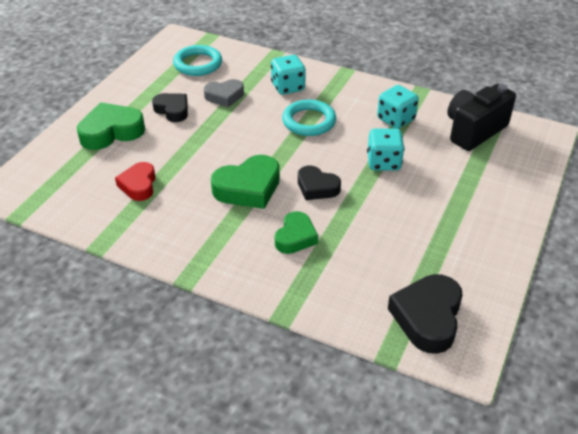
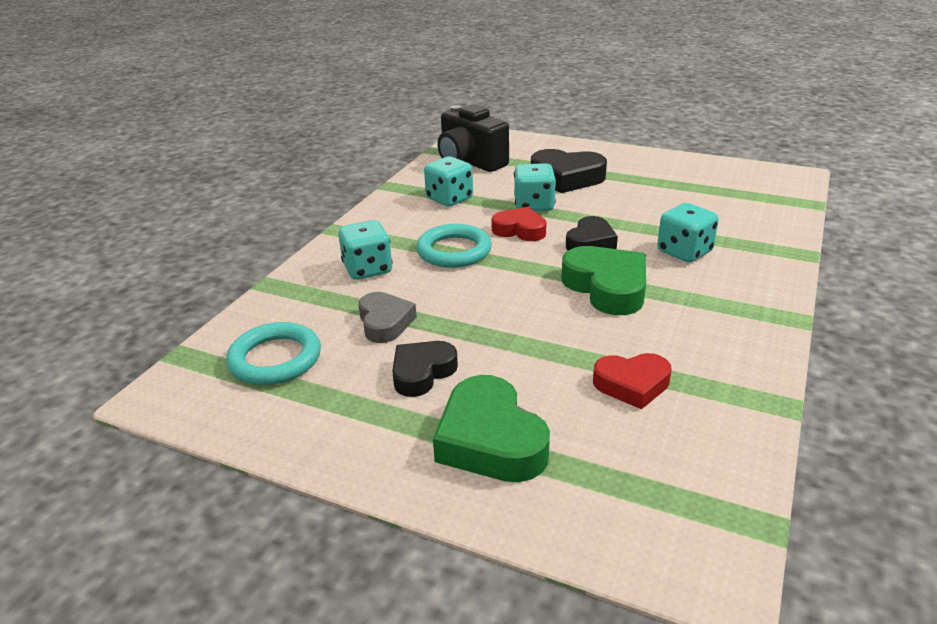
camera: 90 degrees left, 10 degrees down
green heart [275,211,318,254] -> turquoise dice [657,203,719,262]
black heart [388,274,463,354] -> black heart moved to [531,149,607,193]
none -> red heart [491,207,546,241]

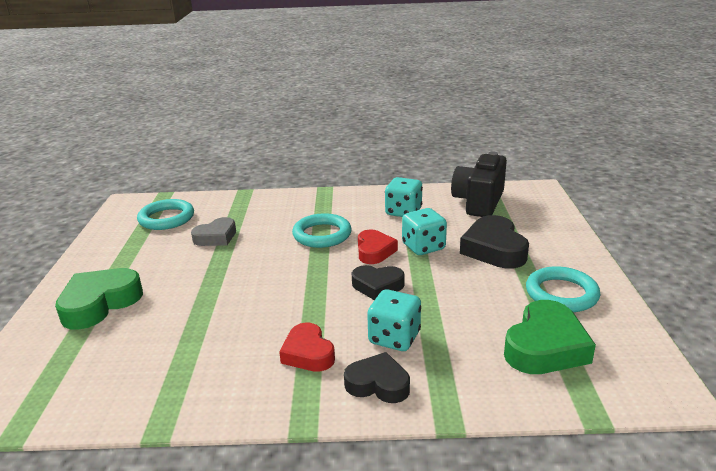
camera: 65 degrees right, 5 degrees down
turquoise dice [338,220,393,280] -> none
black heart [392,341,458,397] -> black heart moved to [344,352,410,403]
green heart [562,246,646,315] -> green heart moved to [504,300,596,374]
red heart [593,353,672,409] -> red heart moved to [279,323,335,372]
none -> turquoise ring [526,266,601,312]

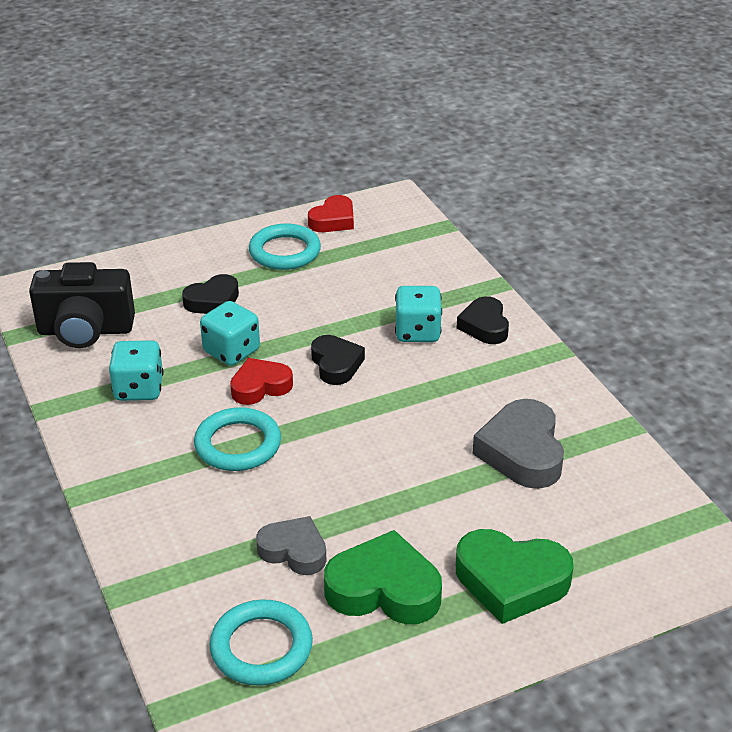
camera: 115 degrees left, 10 degrees up
red heart [279,323,335,372] -> red heart moved to [308,195,354,232]
black heart [460,215,529,269] -> black heart [182,274,239,314], size x0.65
green heart [504,300,596,374] -> green heart moved to [324,530,442,624]
none -> grey heart [472,399,564,489]

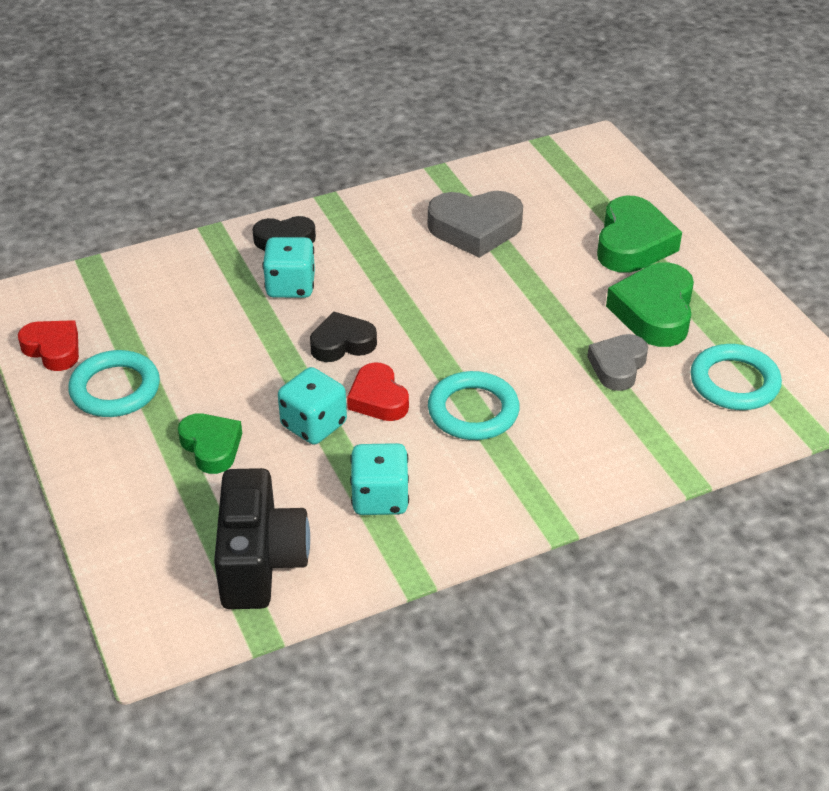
camera: 90 degrees left, 5 degrees up
black heart [182,274,239,314] -> green heart [178,414,242,474]

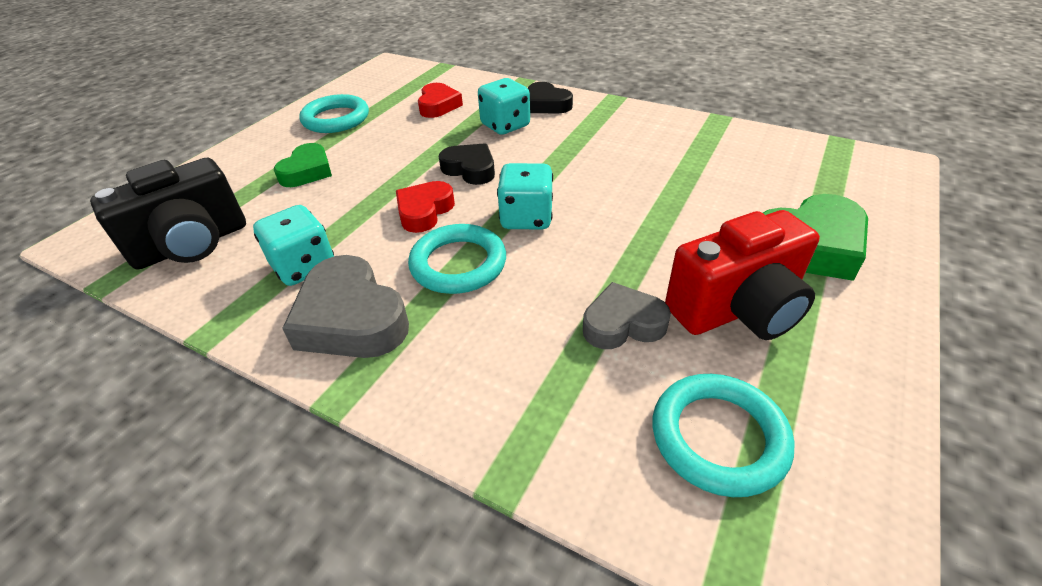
camera: 55 degrees right, 0 degrees up
red heart [18,320,79,371] -> red heart moved to [418,83,463,118]
turquoise dice [278,367,347,445] -> turquoise dice moved to [497,163,553,230]
grey heart [428,191,523,258] -> grey heart moved to [282,255,409,358]
green heart [606,262,694,347] -> red camera [665,210,820,340]

